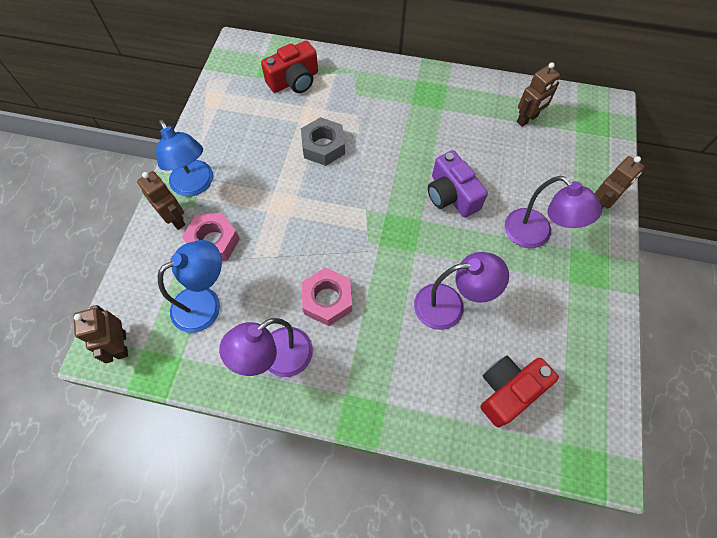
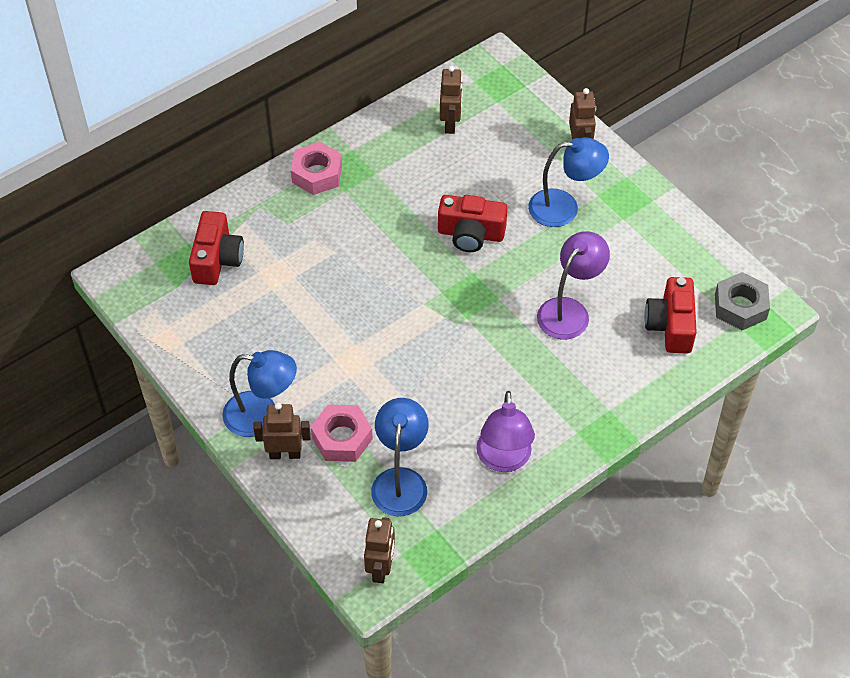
camera: 50 degrees left, 10 degrees down
brown robot [73,305,128,363] -> brown robot turned 105 degrees counterclockwise [364,517,395,583]
grey nut [301,117,345,166] -> grey nut moved to [715,272,770,330]
pink nut [302,268,352,326] -> pink nut moved to [291,142,342,195]
purple camera [428,150,488,218] -> red camera [438,195,507,252]
purple lamp [505,176,602,248] -> blue lamp [528,137,609,227]

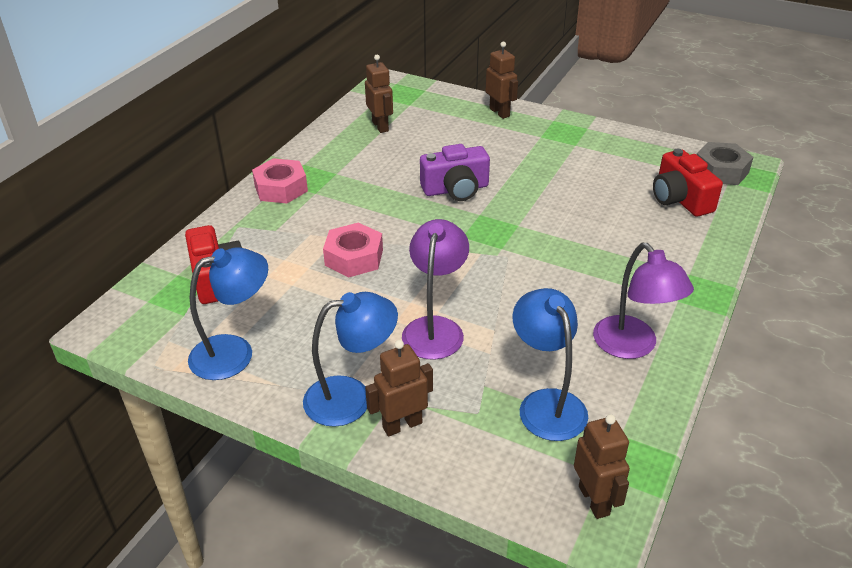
camera: 25 degrees left, 15 degrees down
pink nut [311,404,373,462] -> pink nut moved to [323,223,383,277]
red camera [438,195,507,252] -> purple camera [420,144,490,201]
blue lamp [528,137,609,227] -> blue lamp moved to [188,247,268,380]
purple lamp [537,231,610,339] -> purple lamp moved to [402,219,469,360]

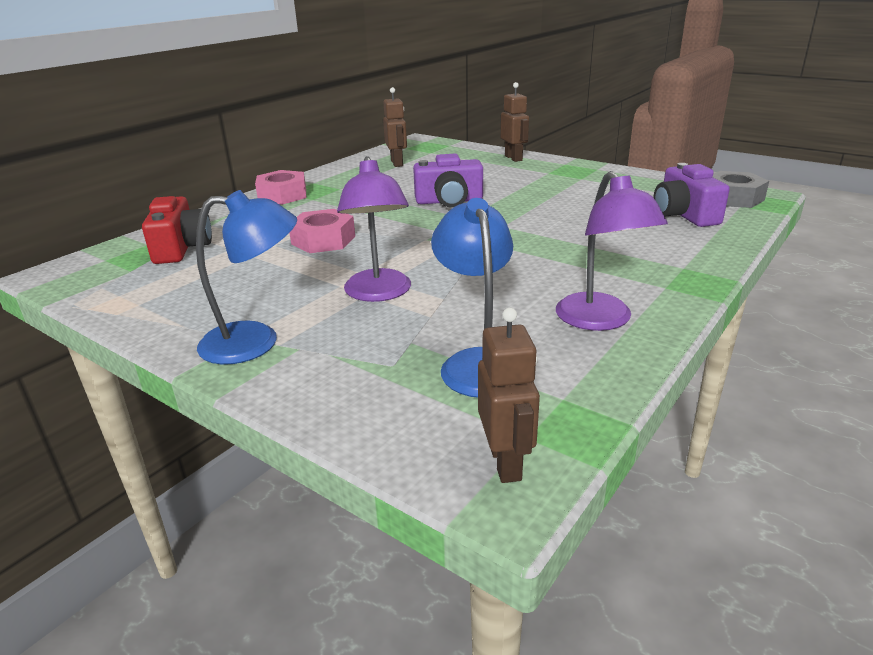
camera: 10 degrees right, 10 degrees down
blue lamp [188,247,268,380] -> none
brown robot [365,340,433,437] -> none
purple lamp [402,219,469,360] -> purple lamp turned 150 degrees clockwise [337,156,411,302]
red camera [653,149,723,217] -> purple camera [654,163,730,227]

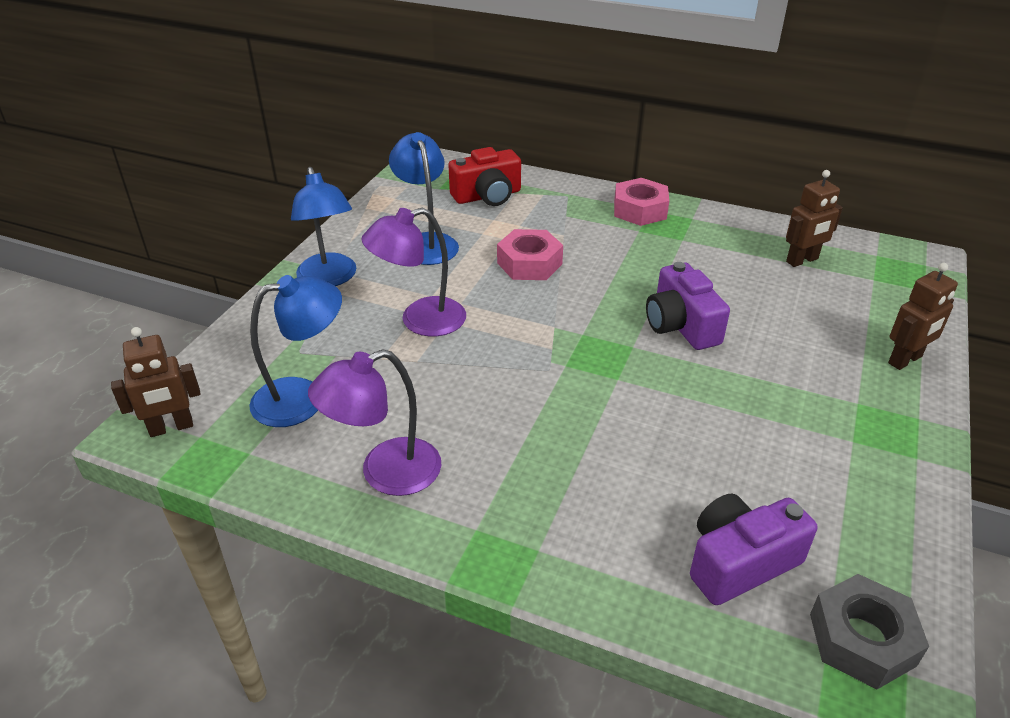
camera: 75 degrees right, 10 degrees up
none -> blue lamp [389,132,459,265]

